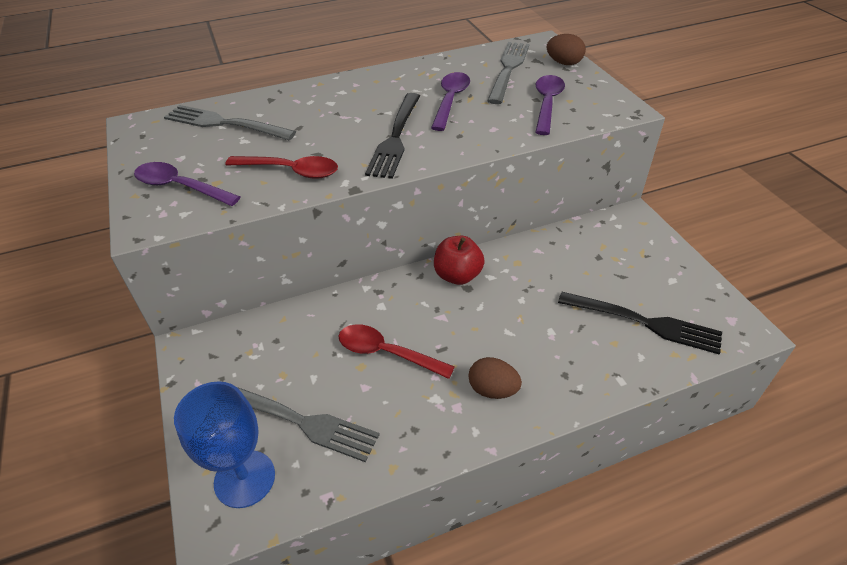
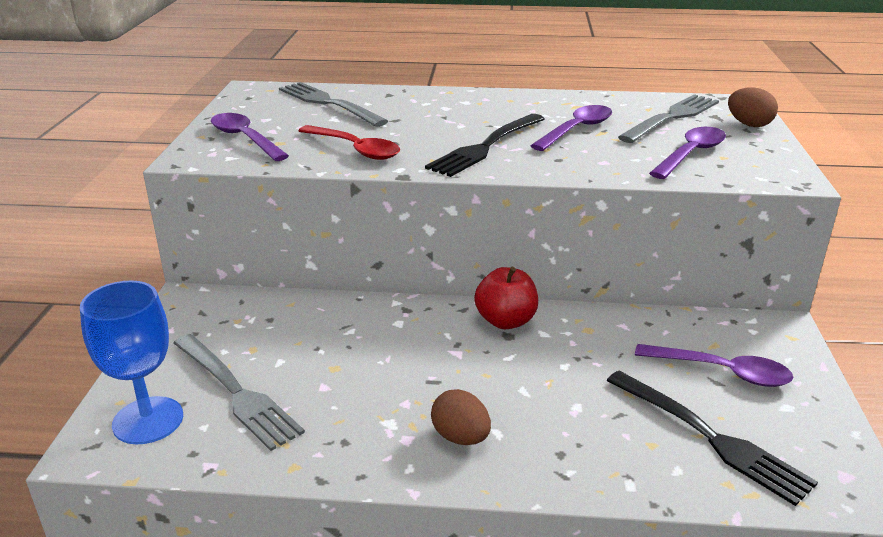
camera: 25 degrees right, 15 degrees down
red spoon [339,324,455,379] -> none
none -> purple spoon [635,344,794,387]

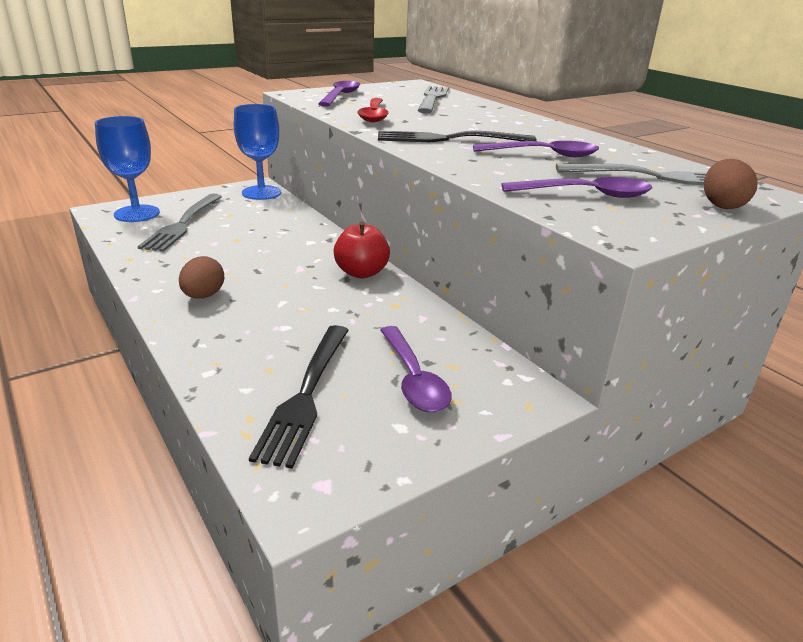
camera: 50 degrees right, 0 degrees up
none -> blue goblet [234,104,281,200]

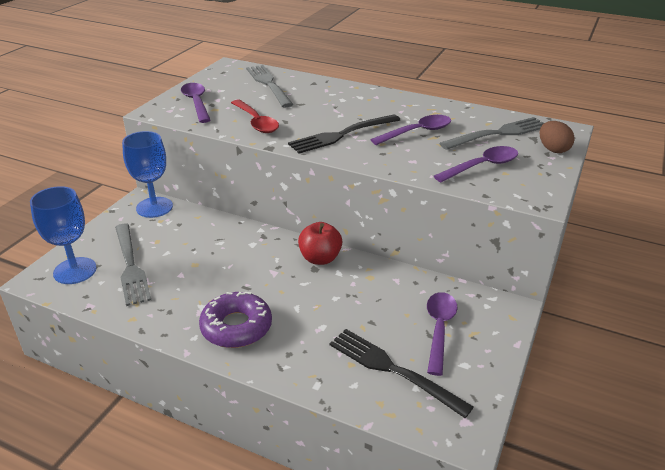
camera: 30 degrees left, 5 degrees up
brown egg [179,256,224,299] -> purple donut [199,292,272,348]
black fork [249,325,349,469] -> black fork turned 150 degrees clockwise [329,329,474,418]
purple spoon [380,326,452,412] -> purple spoon turned 120 degrees counterclockwise [427,292,458,376]

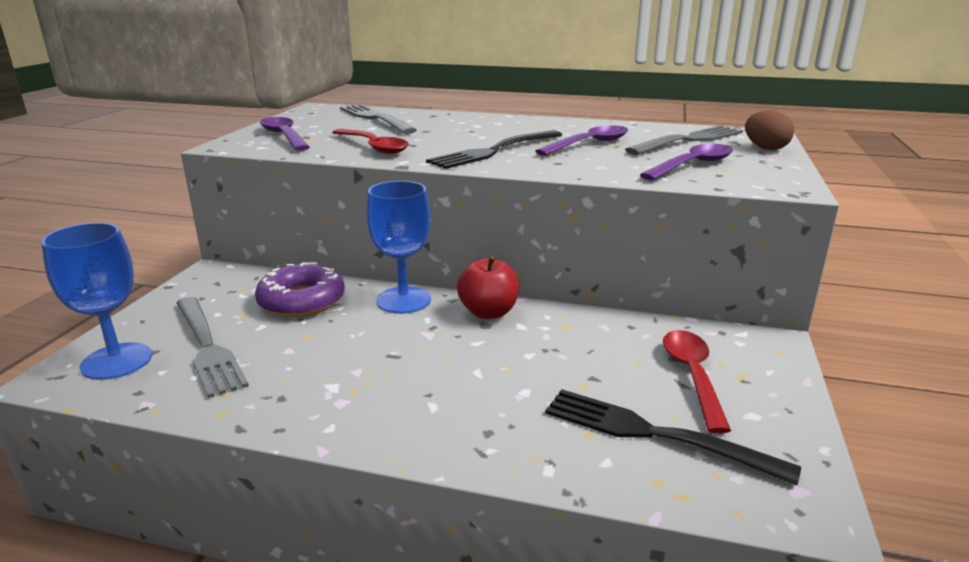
camera: 10 degrees left, 10 degrees down
blue goblet [122,131,173,218] -> blue goblet moved to [367,181,431,314]
purple donut [199,292,272,348] -> purple donut moved to [255,262,345,317]
purple spoon [427,292,458,376] -> red spoon [663,330,731,433]

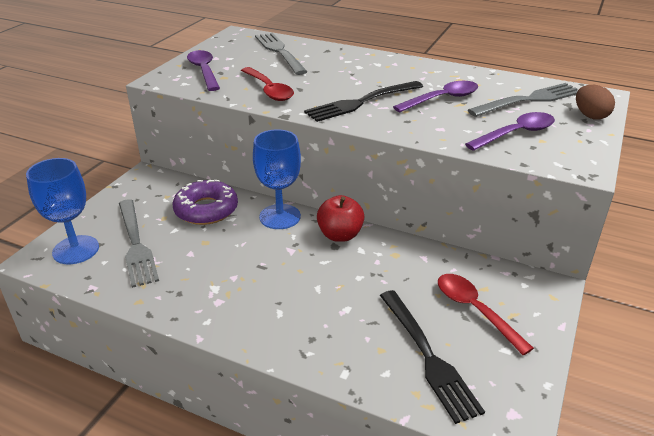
camera: 10 degrees right, 10 degrees up
black fork [545,389,801,485] -> black fork turned 150 degrees counterclockwise [380,290,485,424]
red spoon [663,330,731,433] -> red spoon turned 45 degrees counterclockwise [438,274,534,355]

